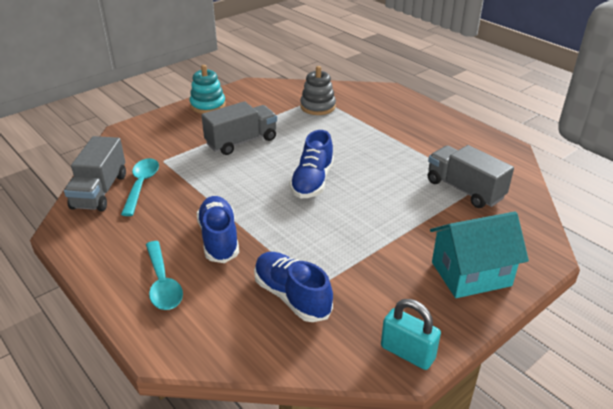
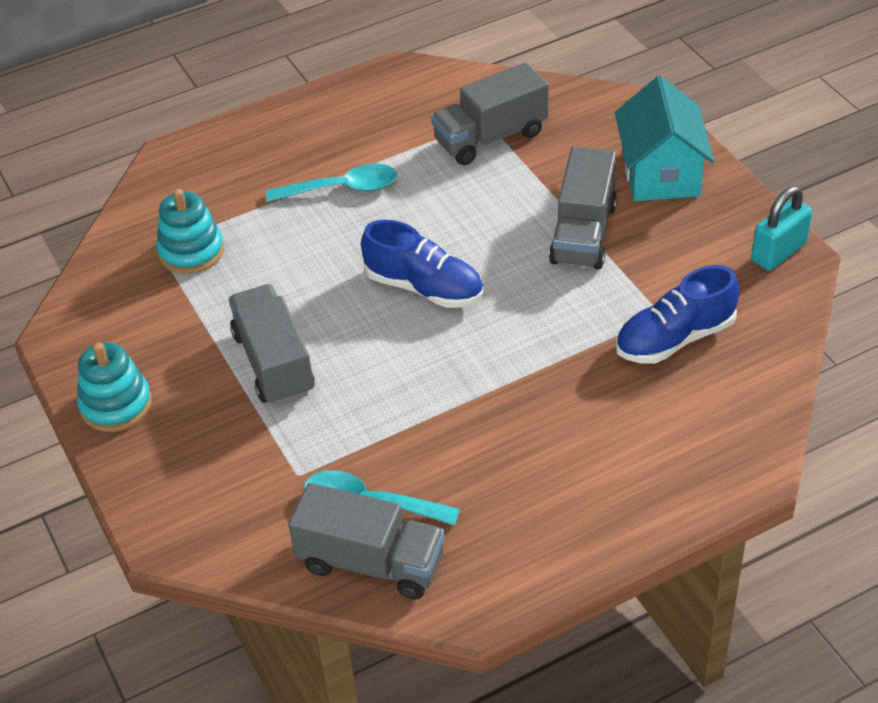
camera: 75 degrees left, 10 degrees up
turquoise spoon [146,241,183,310] -> turquoise spoon moved to [266,164,397,202]
blue shoe [197,196,239,263] -> none
grey stacking toy [300,66,336,115] -> turquoise stacking toy [156,189,224,274]
none -> grey truck [549,147,617,270]

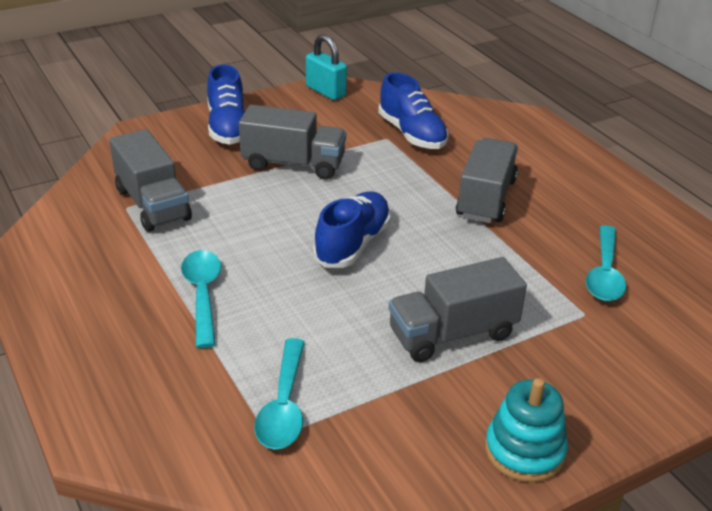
camera: 95 degrees left, 10 degrees down
turquoise stacking toy [156,189,224,274] -> turquoise spoon [254,338,305,449]
grey truck [288,483,445,600] -> grey truck moved to [456,138,518,223]
turquoise house [615,76,714,201] -> blue shoe [207,64,245,144]

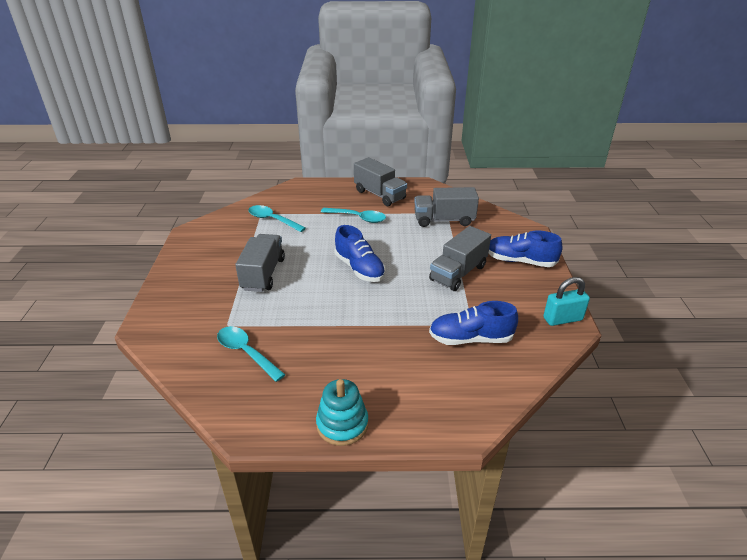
camera: 120 degrees right, 0 degrees up
grey truck [456,138,518,223] -> grey truck moved to [354,157,407,206]
turquoise stacking toy [485,378,568,482] -> turquoise stacking toy moved to [316,379,368,446]

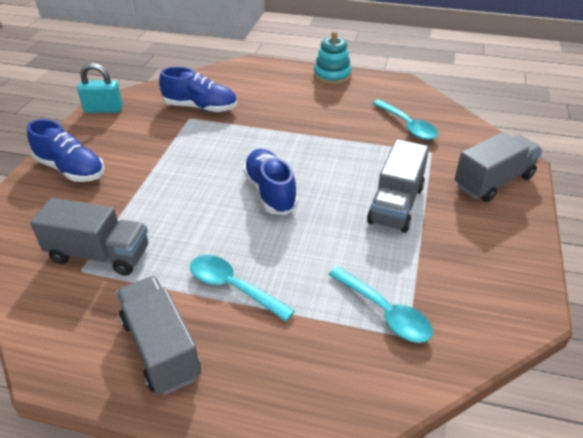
camera: 165 degrees left, 5 degrees up
grey truck [429,226,491,291] -> grey truck moved to [455,132,543,202]

